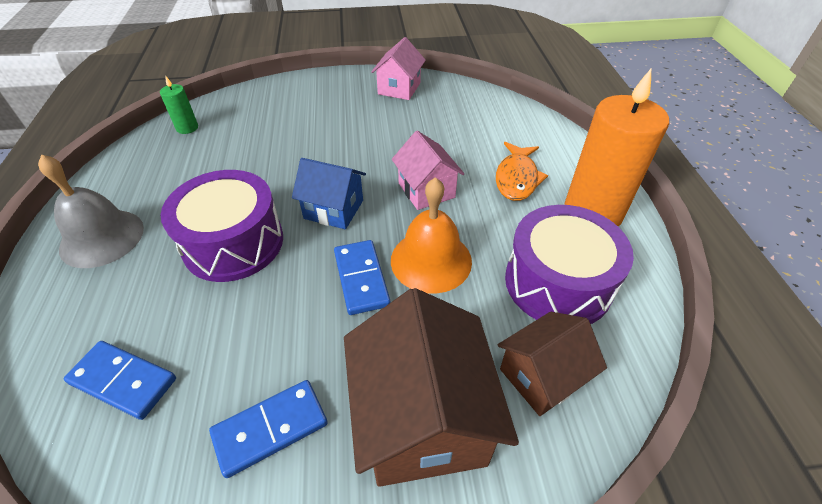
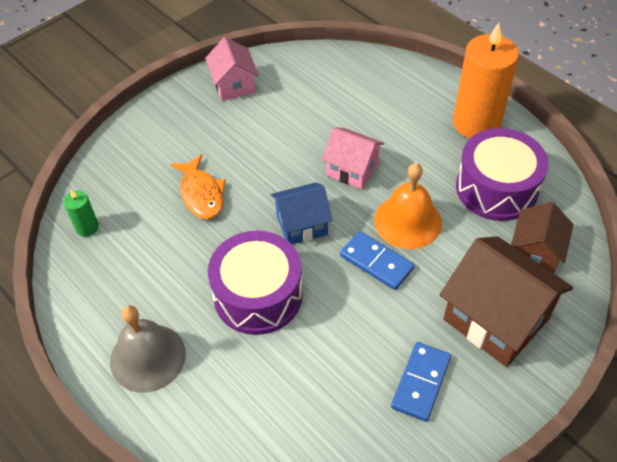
camera: 35 degrees left, 5 degrees up
blue domino [64,341,176,420] -> none
orange fish [496,142,548,201] -> orange fish moved to [170,154,226,219]

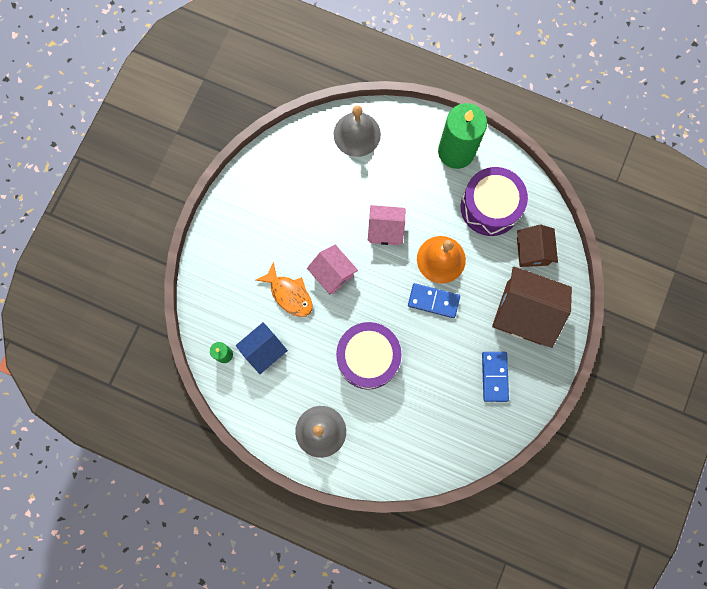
camera: 25 degrees left, 25 degrees up
pink house [205,37,259,101] -> pink house moved to [307,245,358,294]
blue house [271,182,332,244] -> blue house moved to [236,322,288,374]
orange candle [453,23,519,138] -> green candle [438,103,487,169]
none -> grey bell [334,105,381,157]

